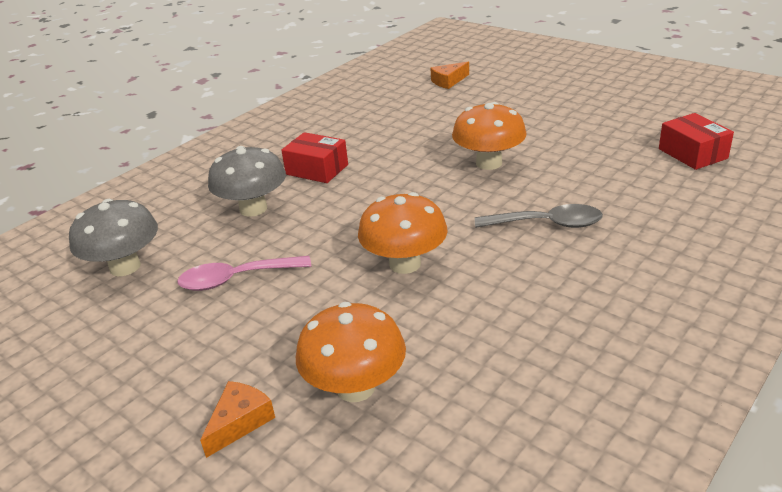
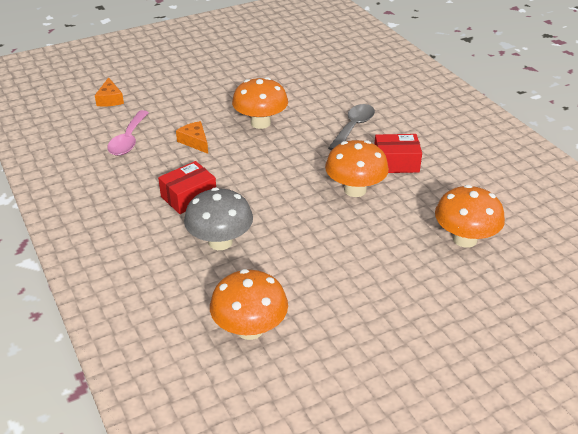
camera: 70 degrees left, 5 degrees up
grey mushroom [69,199,158,276] -> orange mushroom [210,269,288,340]
pink spoon [177,256,311,291] -> pink spoon moved to [107,110,149,156]
orange cheese [200,381,275,458] -> orange cheese moved to [176,121,208,154]
red box [659,113,734,170] -> red box moved to [374,134,422,173]

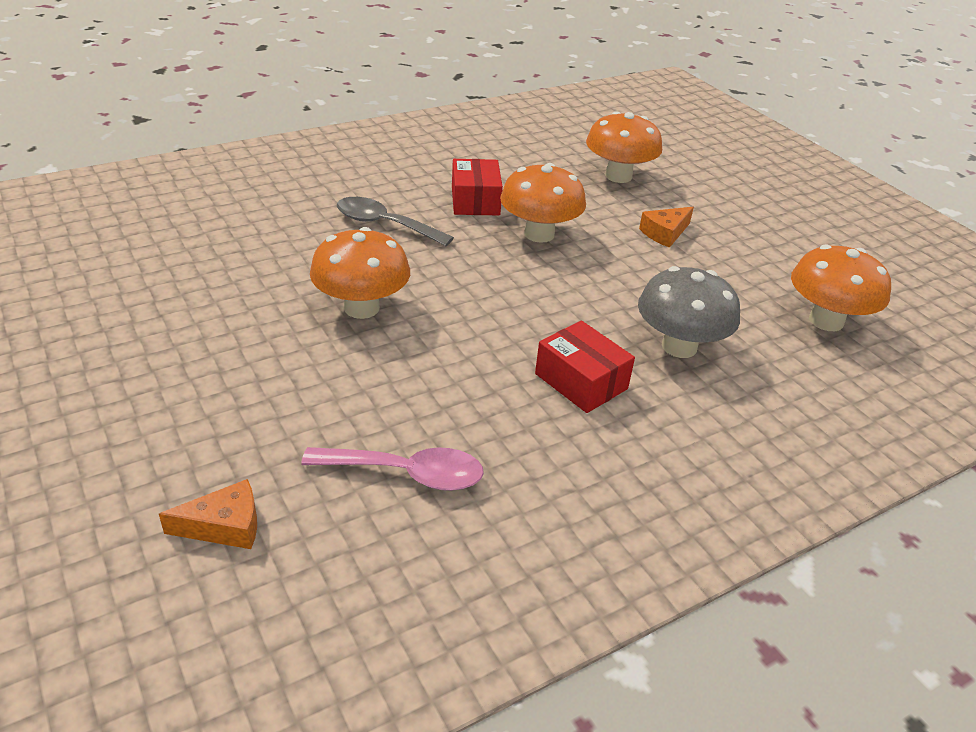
camera: 95 degrees left, 0 degrees up
orange cheese [176,121,208,154] -> orange cheese moved to [639,207,694,248]

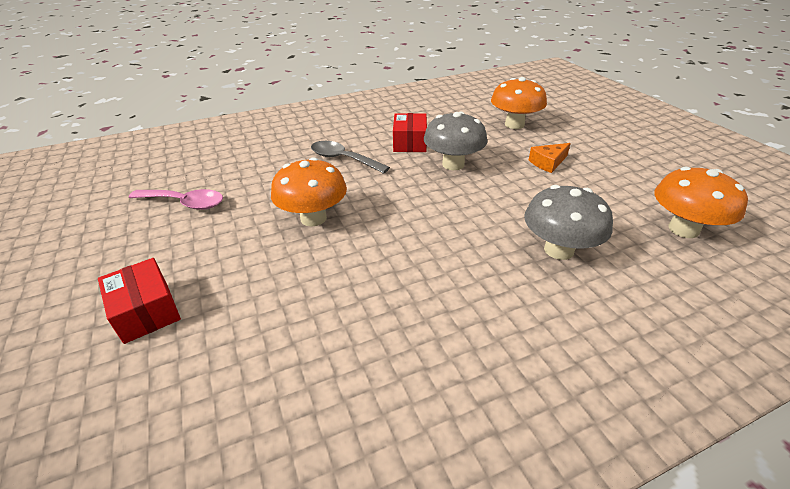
camera: 10 degrees right, 0 degrees up
orange cheese [159,479,257,549] -> none
pink spoon [301,447,484,491] -> pink spoon moved to [129,189,223,210]
orange mushroom [500,163,586,243] -> grey mushroom [424,112,487,170]
red box [535,320,635,413] -> red box moved to [98,258,181,344]

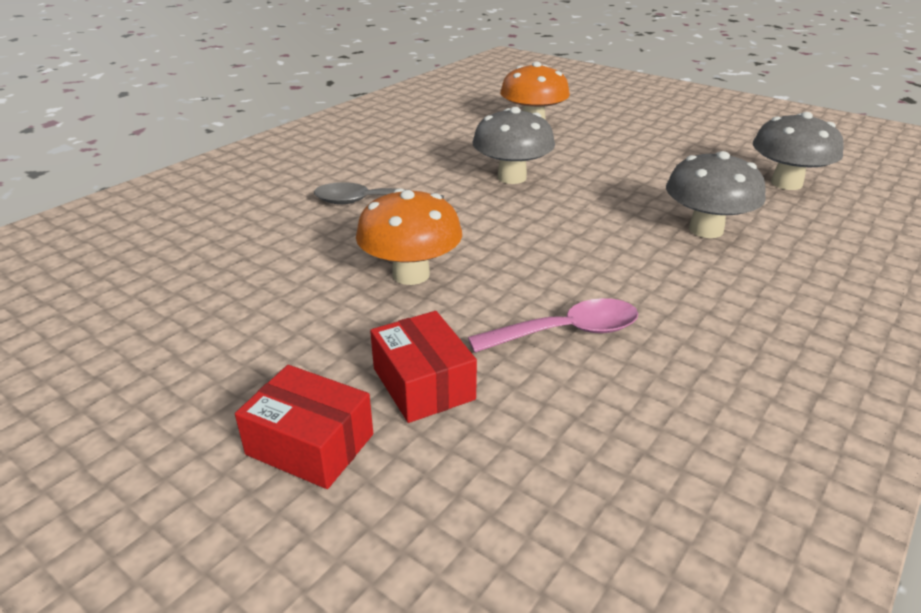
camera: 30 degrees left, 5 degrees down
pink spoon [129,189,223,210] -> pink spoon moved to [468,298,638,353]
red box [393,113,427,152] -> red box moved to [370,311,477,423]
orange cheese [529,143,571,173] -> none
orange mushroom [654,167,748,238] -> grey mushroom [753,112,844,190]

